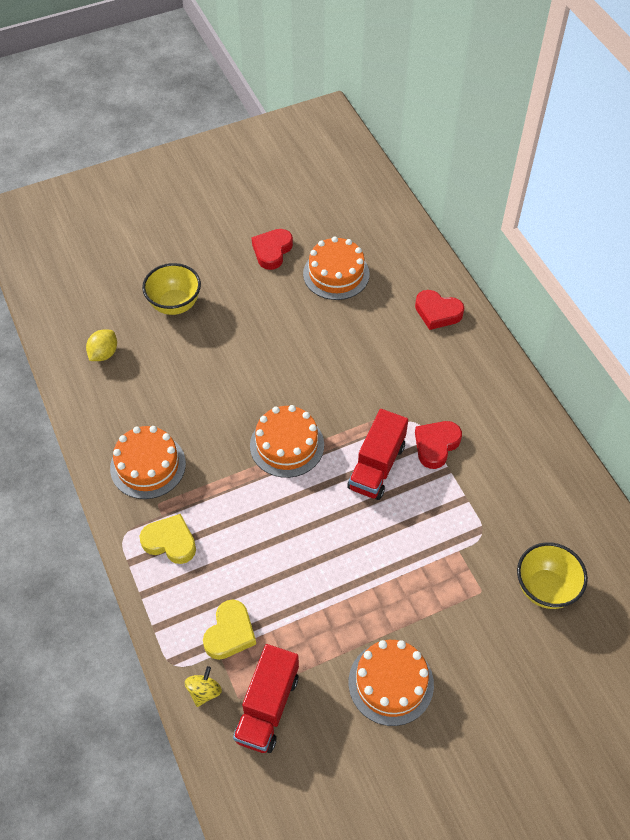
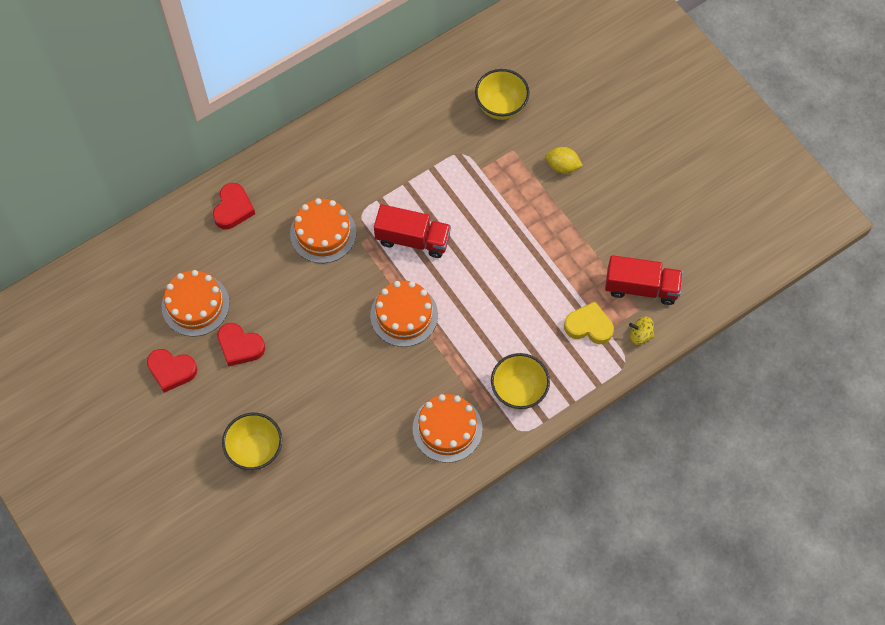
camera: 100 degrees left, 10 degrees up
yellow lemon [86,329,117,361] -> yellow lemon moved to [545,147,583,174]
yellow heart [139,514,196,564] -> yellow bowl [491,353,550,410]
orange cake [349,640,434,726] -> orange cake moved to [290,198,356,263]
red heart [415,421,462,469] -> red heart moved to [217,323,265,367]

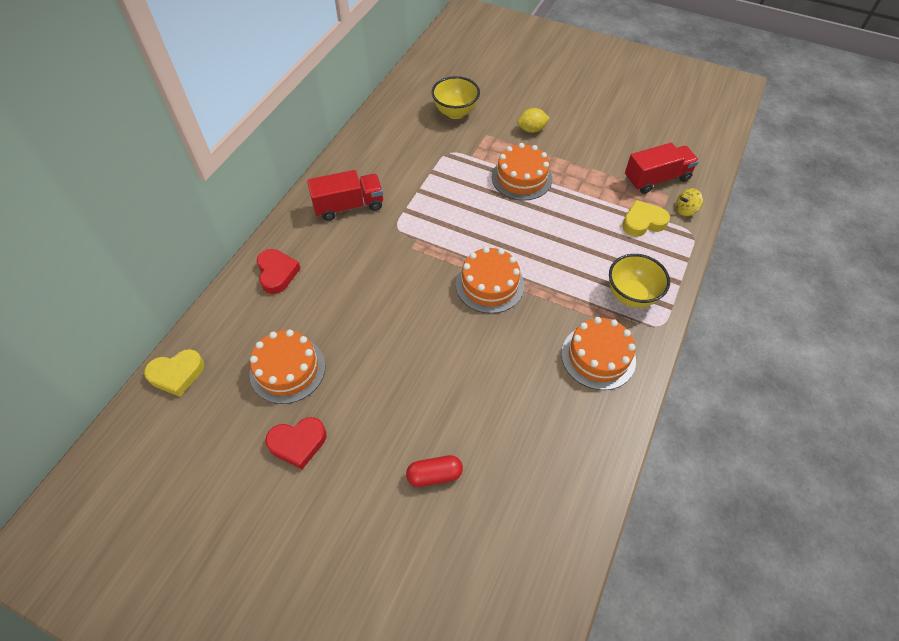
camera: 30 degrees left, 10 degrees down
red heart [217,323,265,367] -> none
yellow bowl [222,413,282,470] -> red capsule [406,455,463,487]
orange cake [290,198,356,263] -> orange cake moved to [492,143,552,201]
red truck [374,204,451,258] -> red truck moved to [307,170,383,221]
none -> yellow heart [144,349,204,397]

